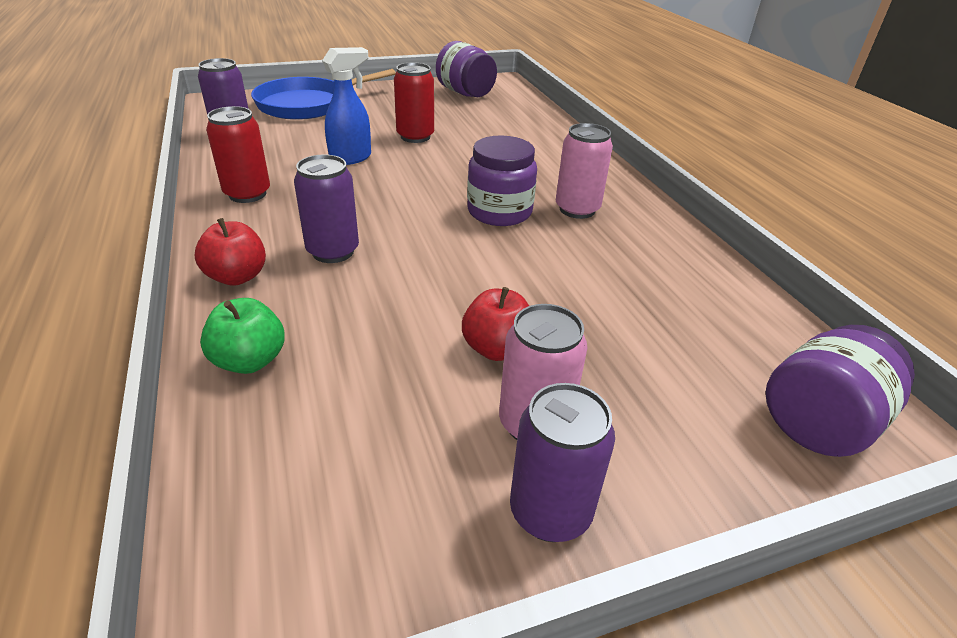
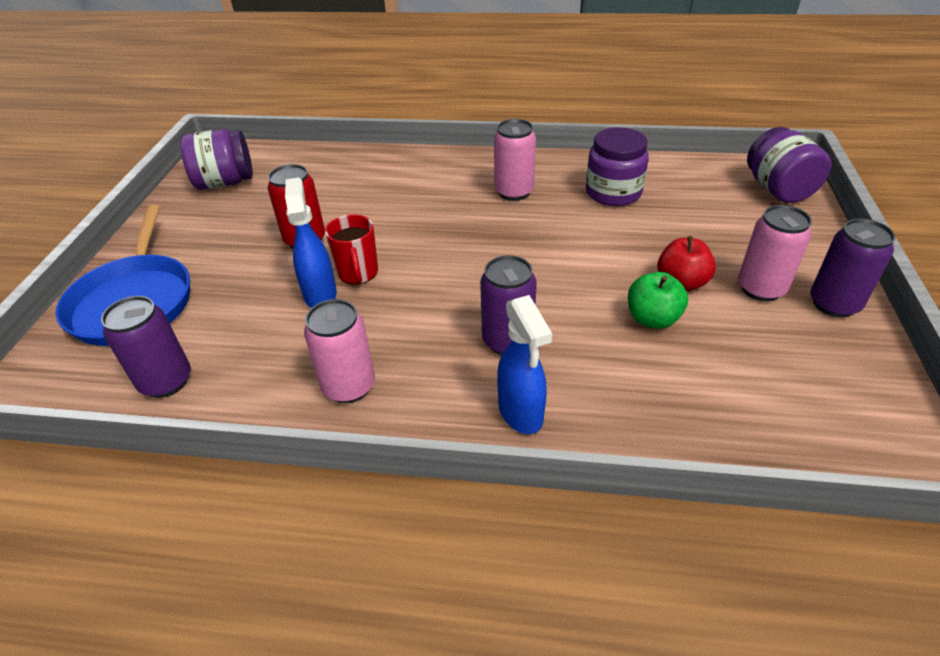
camera: 60 degrees left, 5 degrees up
red apple [195,218,266,286] -> blue spray bottle [497,295,552,434]
green apple [200,298,285,374] -> green apple moved to [628,272,688,329]
red can [206,106,270,203] -> pink can [304,299,375,403]
purple jar [467,136,537,226] -> purple jar moved to [586,127,649,206]
none -> red mug [325,214,378,285]

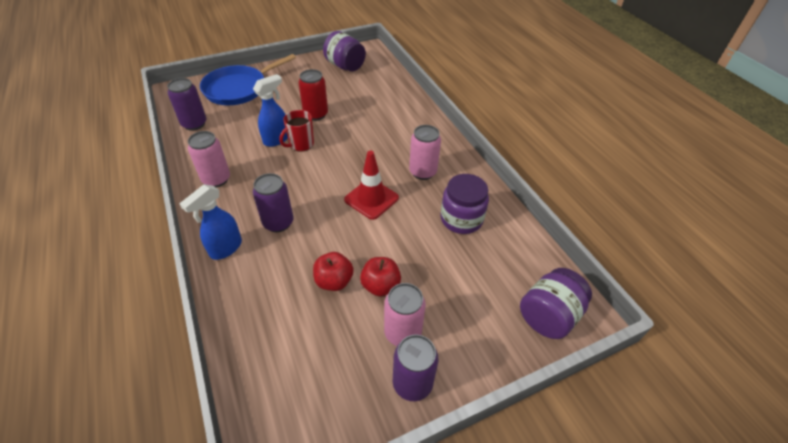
camera: 55 degrees right, 5 degrees up
green apple [628,272,688,329] -> red apple [313,252,354,291]
none -> red traffic cone [344,151,399,220]

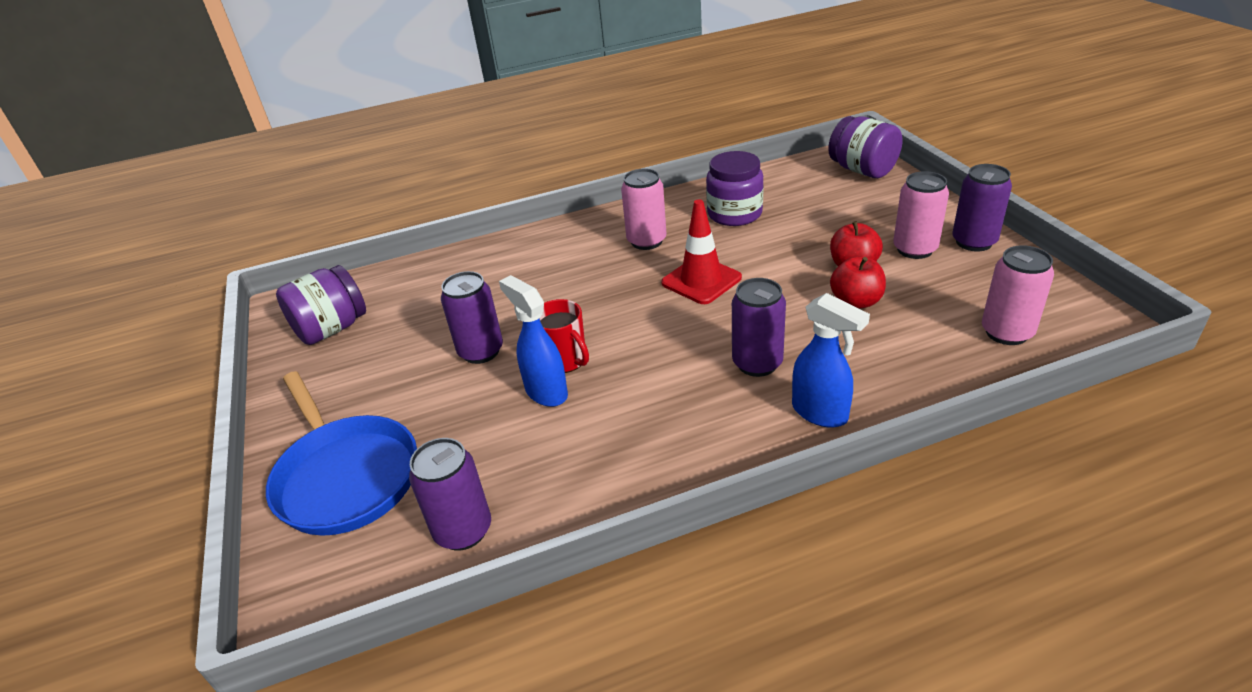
camera: 80 degrees left, 10 degrees down
pink can [188,131,230,187] -> pink can moved to [982,245,1054,345]
red can [298,69,328,121] -> purple can [441,271,503,364]

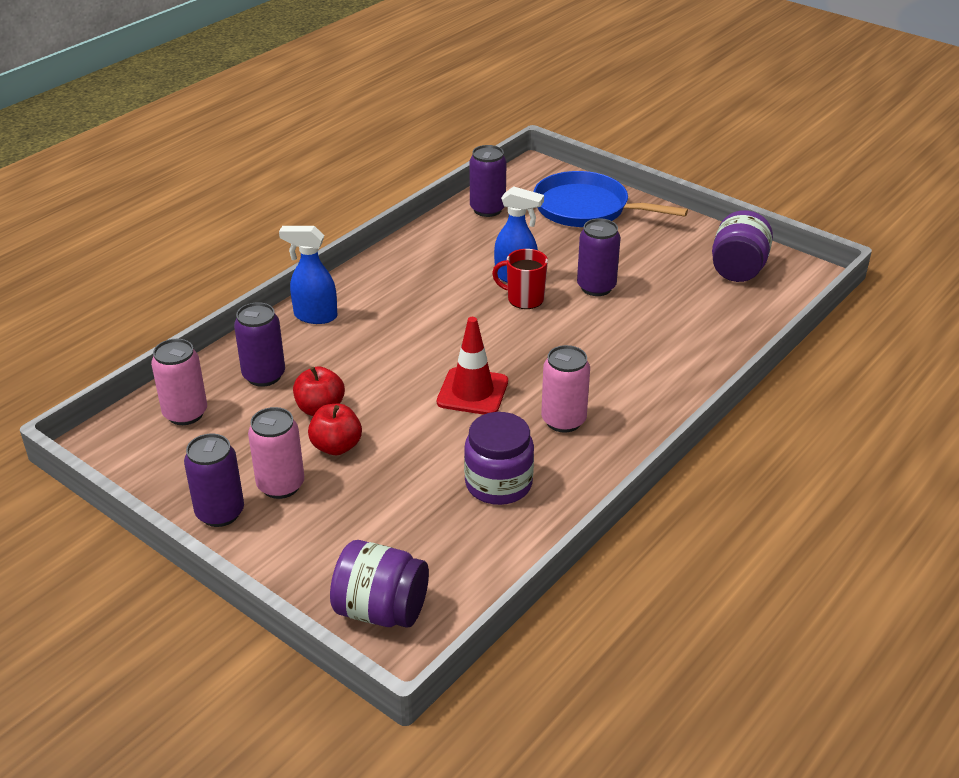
camera: 145 degrees right, 0 degrees up
purple can [732,278,786,377] -> purple can moved to [234,302,285,387]

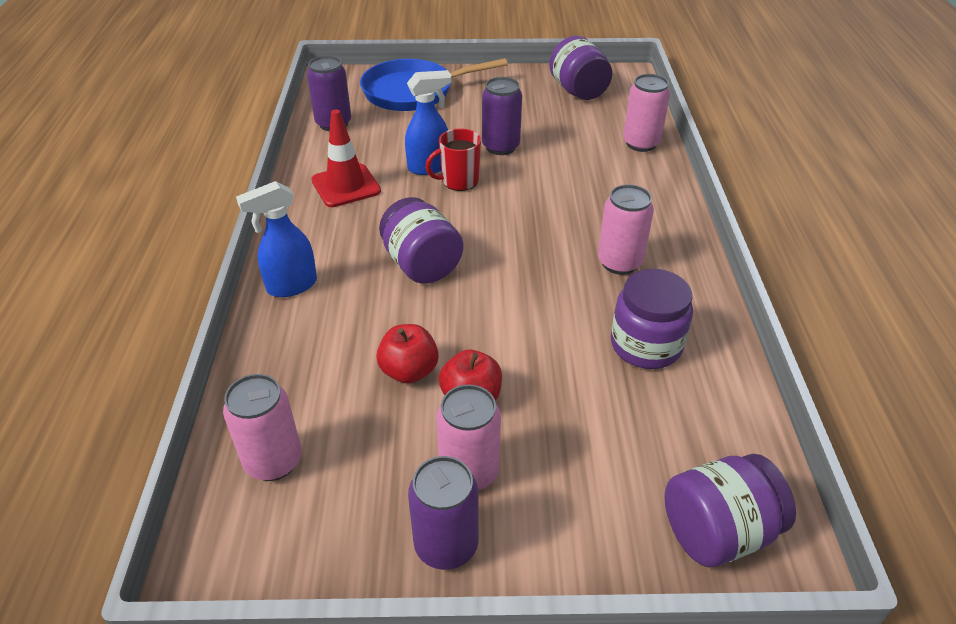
camera: 40 degrees left, 5 degrees up
purple can [234,302,285,387] -> none
red traffic cone [437,317,508,415] -> red traffic cone moved to [311,109,381,207]
none -> purple jar [379,197,464,284]
none -> pink can [623,74,670,152]

